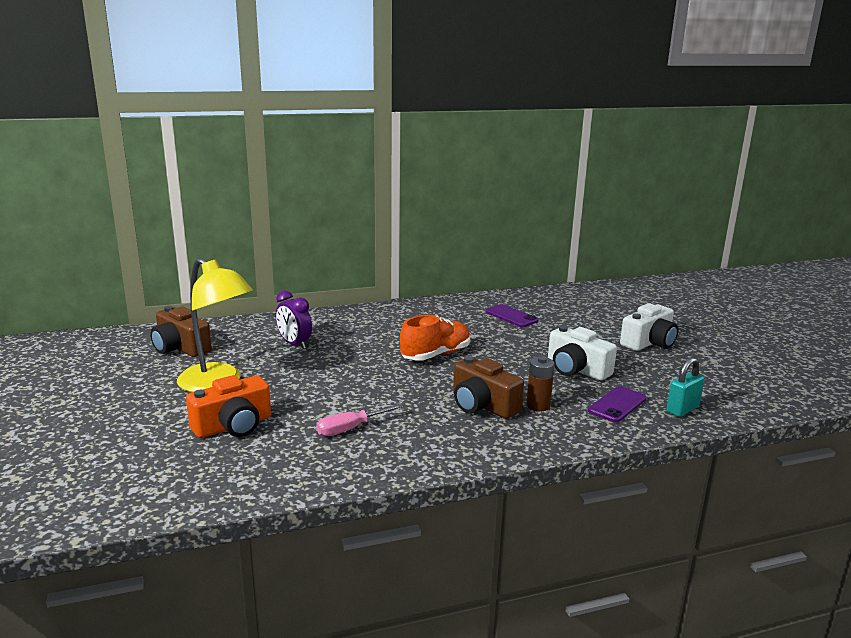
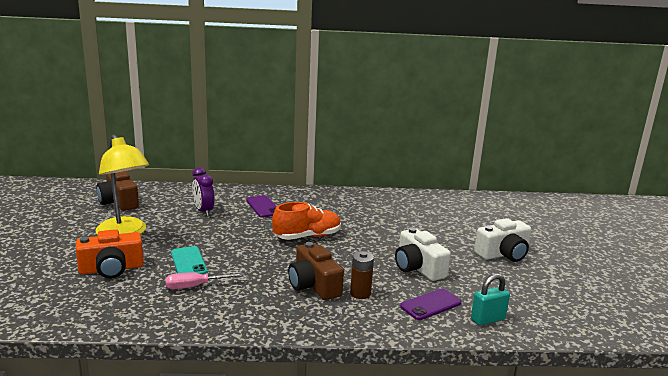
camera: 15 degrees right, 0 degrees up
purple phone [485,304,538,327] -> purple phone moved to [246,195,277,218]
none -> turquoise phone [171,246,207,274]

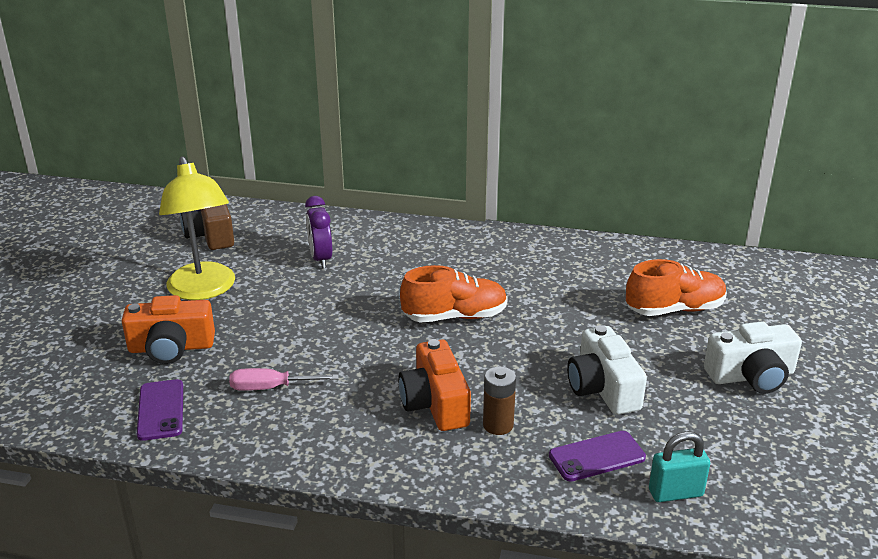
camera: 15 degrees right, 10 degrees up
turquoise phone [171,246,207,274] -> none
purple phone [246,195,277,218] -> purple phone moved to [137,379,183,441]
brown camera [288,242,344,300] -> orange camera [398,339,471,431]
none -> orange shoe [626,259,727,316]

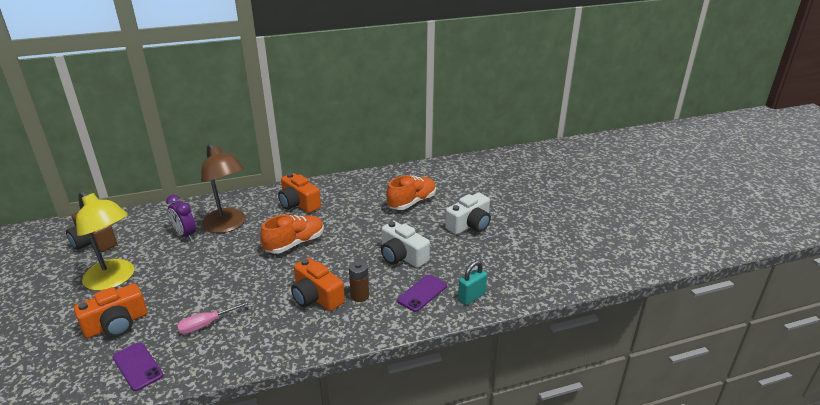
camera: 30 degrees left, 0 degrees up
none -> brown lamp [201,143,246,233]
none -> orange camera [278,173,321,213]

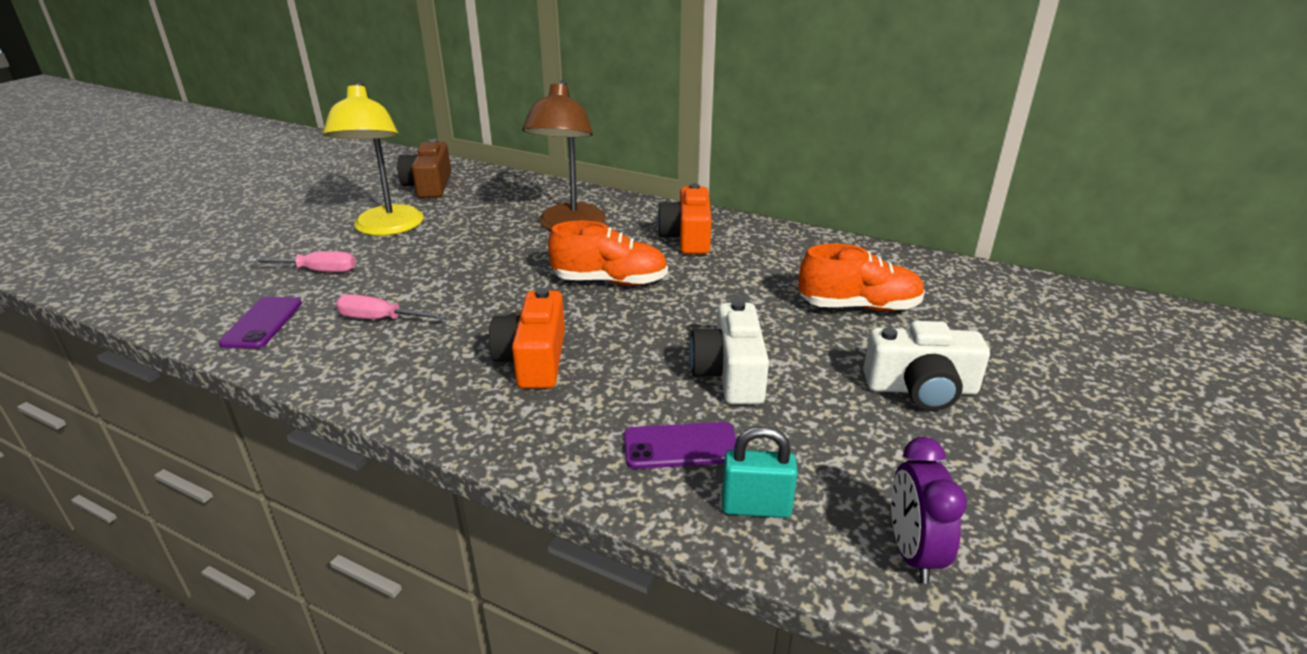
camera: 45 degrees right, 0 degrees up
orange camera [74,283,147,338] -> pink screwdriver [250,251,356,272]
purple clock [166,195,196,240] -> purple clock moved to [891,437,967,584]
brown battery [349,261,369,302] -> none

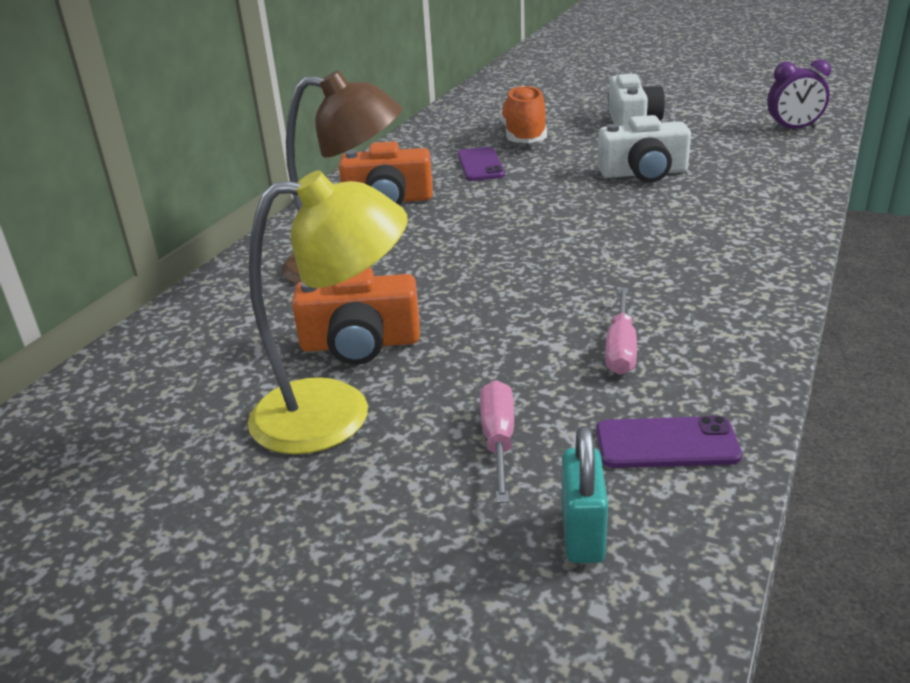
camera: 90 degrees left, 0 degrees up
brown camera [397,139,451,198] -> none
orange camera [489,288,565,389] -> orange camera moved to [292,267,420,365]
orange shoe [548,221,668,286] -> none
purple phone [624,422,736,469] -> purple phone moved to [457,147,505,181]
turquoise padlock [722,426,798,518] -> turquoise padlock moved to [562,426,608,563]

